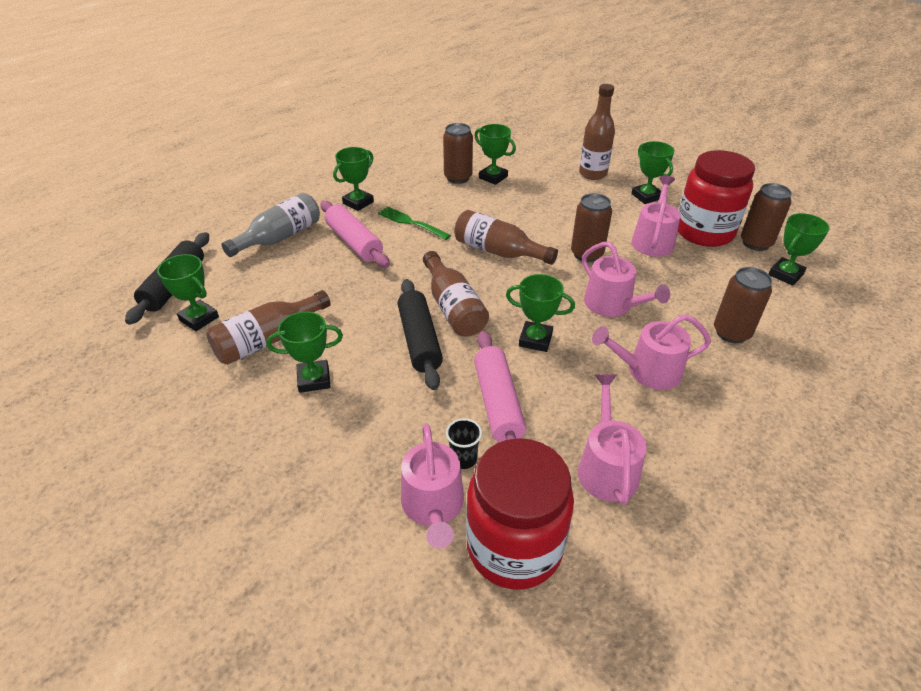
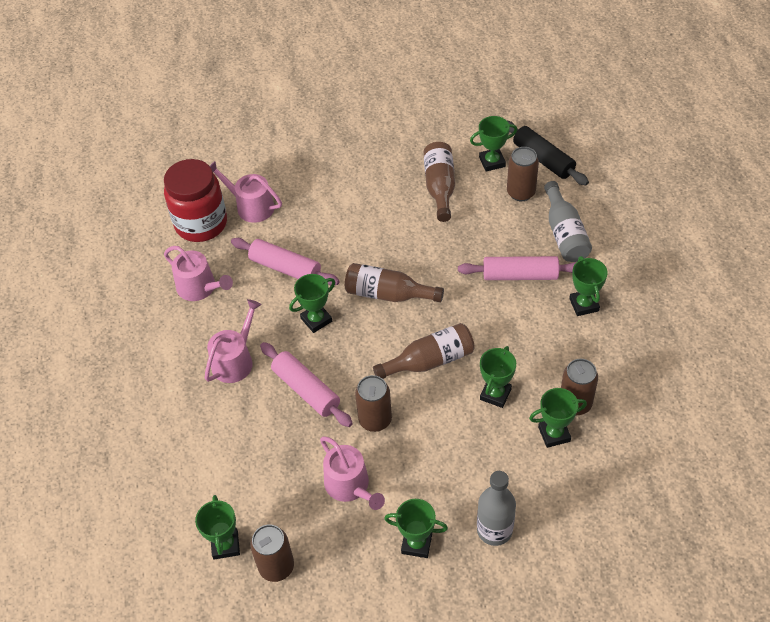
camera: 130 degrees right, 10 degrees up
green trophy [266,311,343,393] -> green trophy moved to [480,346,516,408]
green fork [378,206,451,240] -> none
black rolling pin [398,279,443,390] -> none
black cup [446,418,482,469] -> none
brown bottle [579,84,615,180] -> grey bottle [477,471,516,546]
pink watering can [582,242,670,317] -> pink rolling pin [260,342,353,427]
red jar [678,150,755,247] -> none
brown can [714,267,772,343] -> brown can moved to [507,147,539,201]

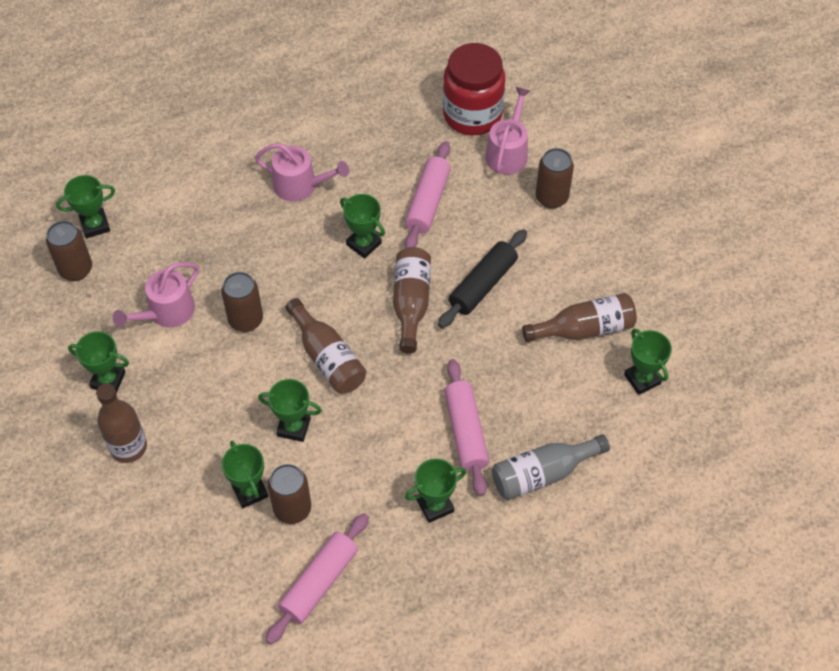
camera: 75 degrees right, 5 degrees up
pink watering can [164,246,233,301] -> none
pink rolling pin [260,342,353,427] -> pink rolling pin moved to [266,513,369,645]
green trophy [384,499,448,558] -> green trophy turned 75 degrees counterclockwise [68,331,129,392]
grey bottle [477,471,516,546] -> brown bottle [96,383,147,463]
brown can [507,147,539,201] -> brown can moved to [536,148,574,209]
black rolling pin [508,121,589,185] -> black rolling pin moved to [438,229,527,328]

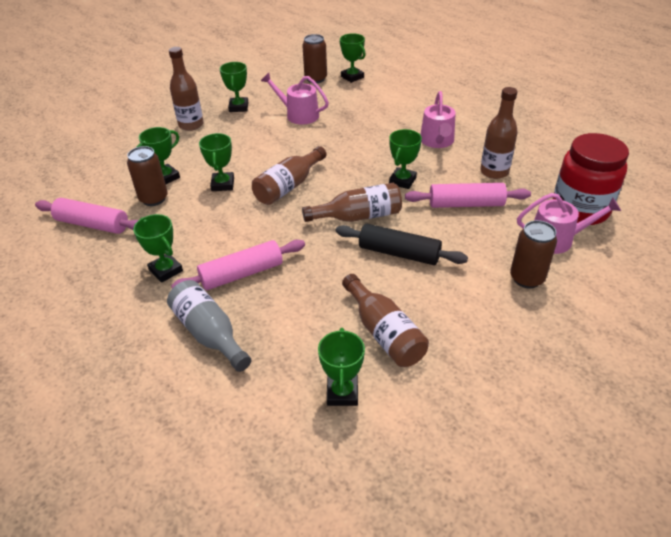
camera: 75 degrees right, 15 degrees down
brown can [221,272,263,332] -> none
green trophy [624,328,672,395] -> green trophy turned 45 degrees counterclockwise [318,328,365,406]
none -> brown bottle [480,87,518,179]

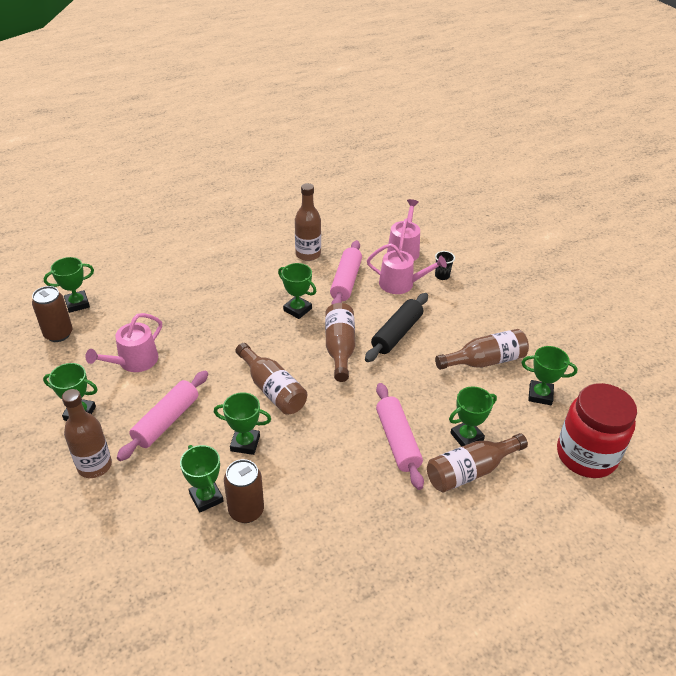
camera: 80 degrees left, 0 degrees up
pink rolling pin [35,198,139,234] -> pink rolling pin moved to [117,371,208,461]
green trophy [133,214,183,283] -> green trophy moved to [449,387,497,447]
grey bottle [167,280,251,372] -> brown bottle [427,433,528,492]
pink watering can [420,91,455,148] -> pink watering can moved to [367,243,447,294]
brown can [510,220,557,288] -> black cup [435,251,455,280]
red jar [553,133,629,225] -> red jar moved to [557,383,637,478]

